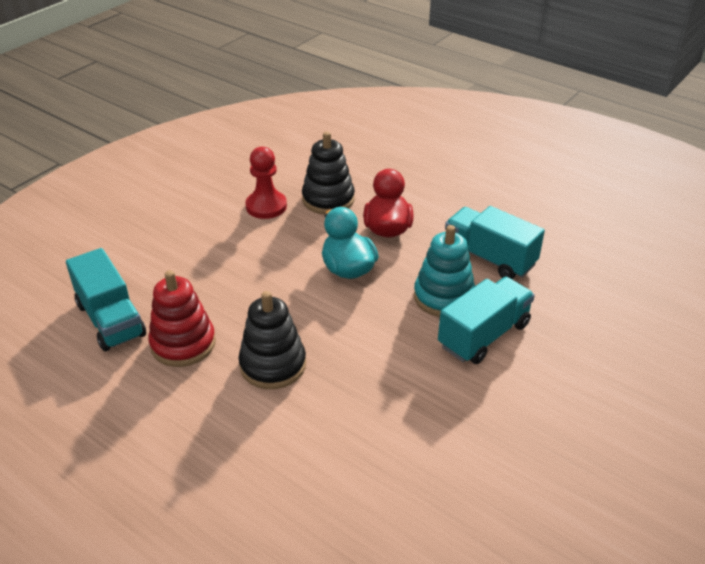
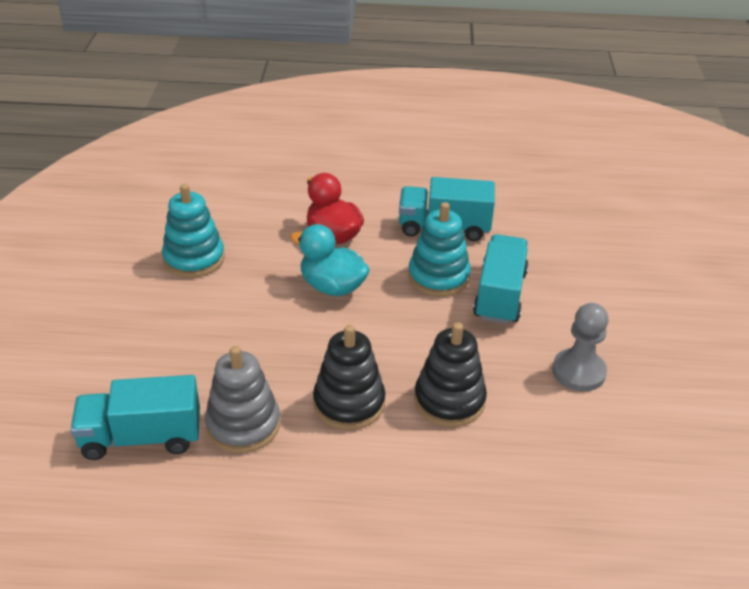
camera: 35 degrees left, 0 degrees up
turquoise truck [66,248,146,351] -> turquoise truck turned 150 degrees clockwise [70,375,200,460]
red stacking toy [148,270,216,367] -> grey stacking toy [205,346,280,453]
red pawn [245,147,287,219] -> turquoise stacking toy [162,184,225,278]
black stacking toy [302,132,355,214] -> black stacking toy moved to [414,322,487,427]
none -> grey pawn [552,303,608,392]

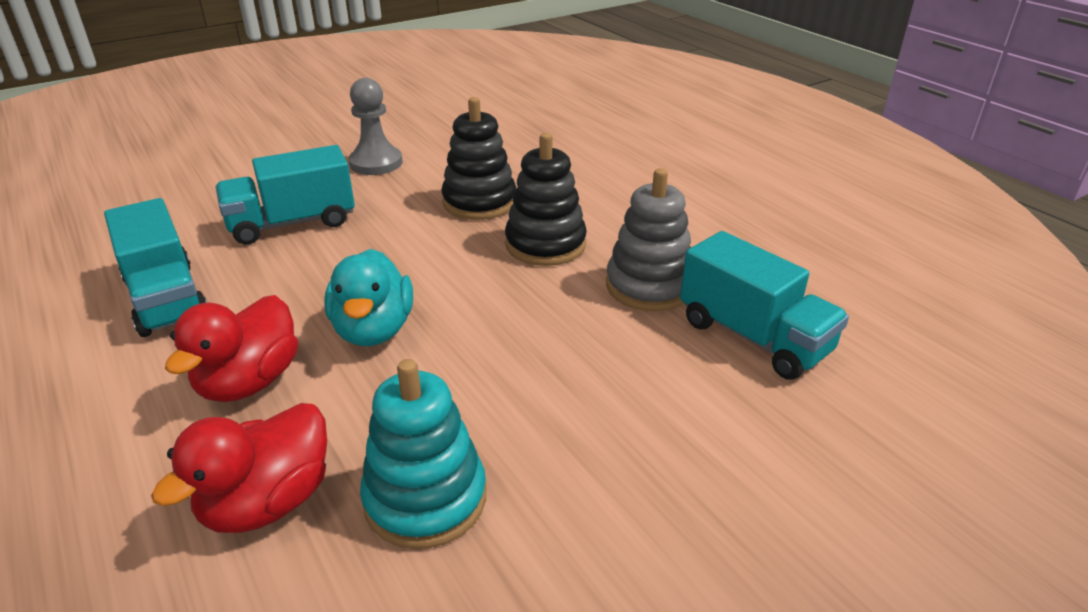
camera: 125 degrees left, 5 degrees down
turquoise stacking toy [408,202,471,297] -> none
none -> red duck [151,403,327,533]

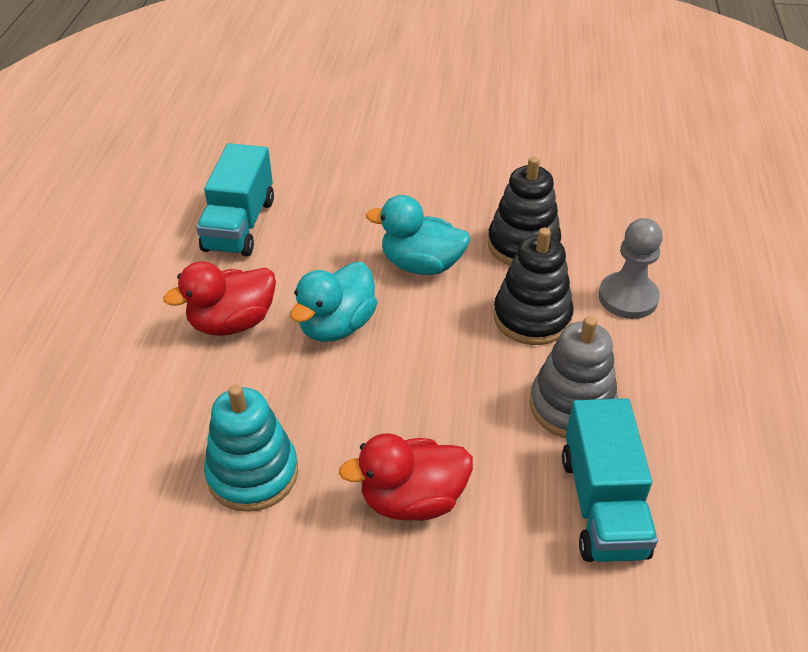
camera: 40 degrees right, 10 degrees up
red duck [151,403,327,533] -> red duck moved to [339,433,473,521]
turquoise truck [216,145,355,245] -> none
grey pawn [349,78,403,175] -> grey pawn moved to [599,218,663,319]
none -> turquoise duck [366,195,470,275]

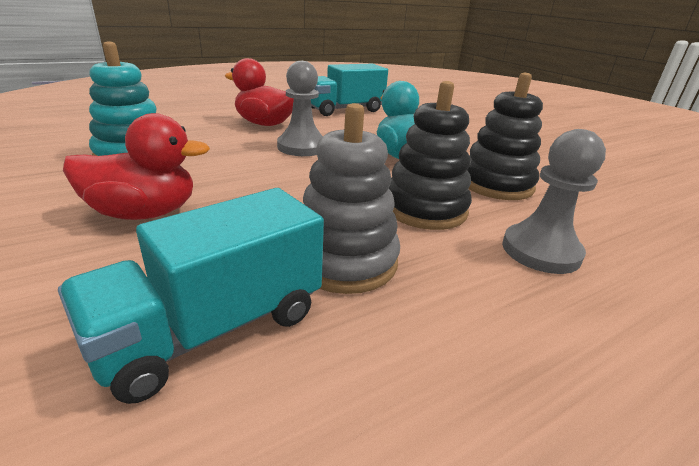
camera: 50 degrees right, 15 degrees down
turquoise duck [290,262,378,342] -> grey pawn [277,61,323,156]
red duck [339,433,473,521] -> red duck turned 135 degrees clockwise [63,113,210,220]

